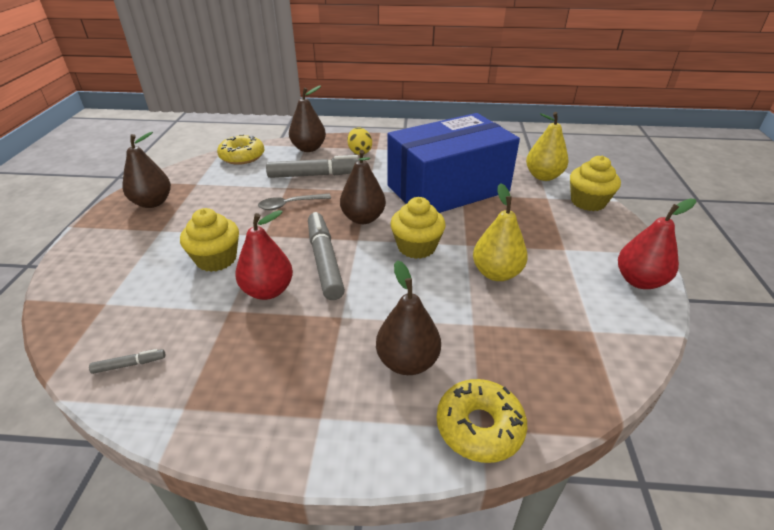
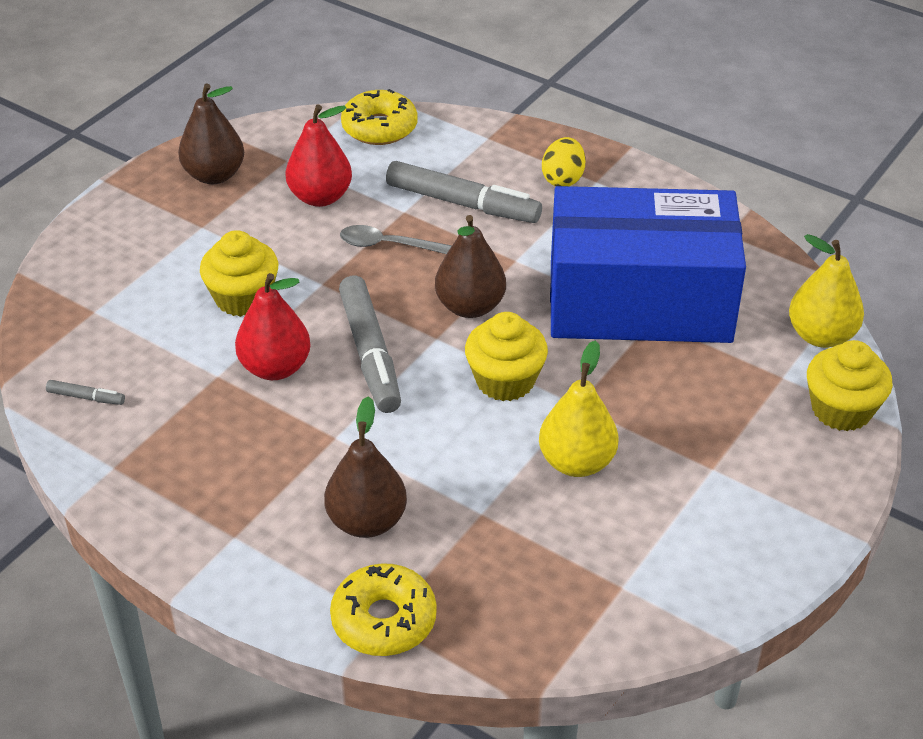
camera: 30 degrees right, 5 degrees up
brown pear [289,85,326,152] -> none
grey marker [308,212,345,300] -> grey marker turned 150 degrees clockwise [339,276,401,413]
red pear [618,199,696,289] -> red pear moved to [285,105,352,207]

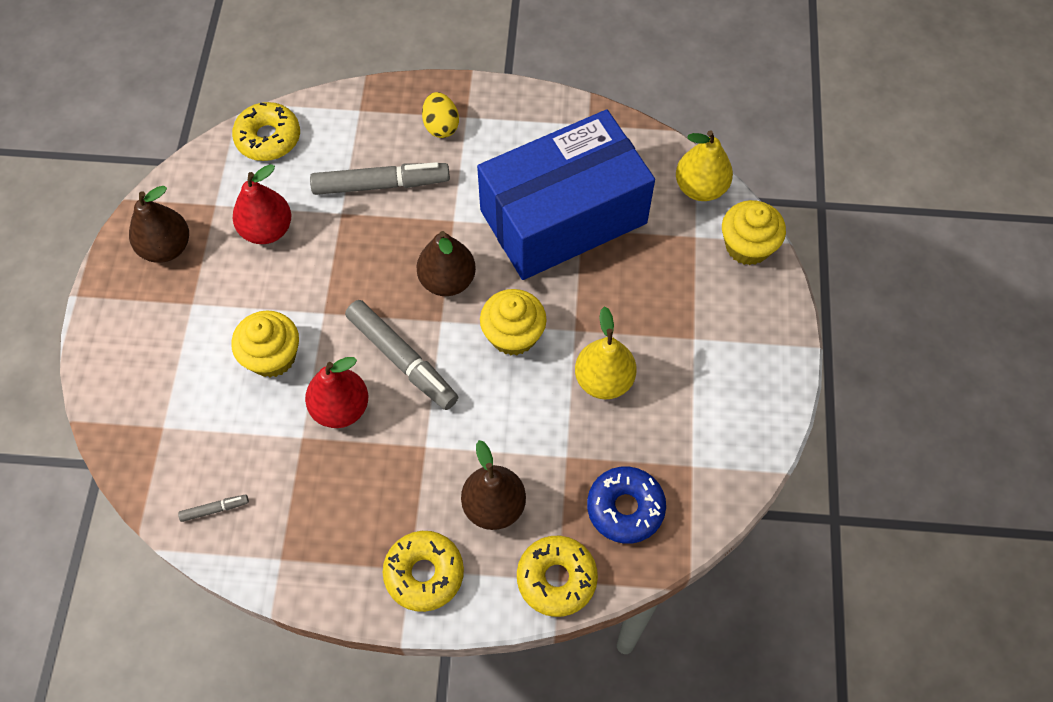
camera: 30 degrees left, 20 degrees up
grey spoon [340,225,452,254] -> none
none -> yellow donut [383,531,464,612]
none -> blue donut [587,467,666,544]

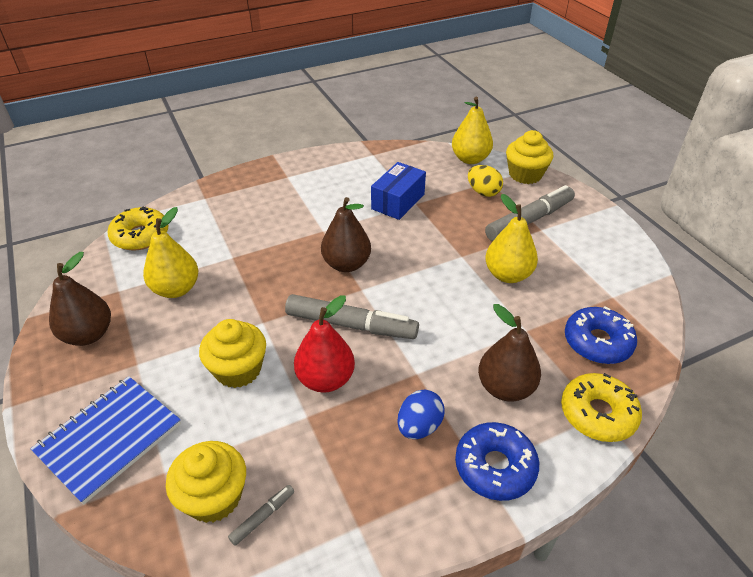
camera: 30 degrees left, 20 degrees down
red pear [233,164,291,244] -> yellow pear [143,207,198,298]
grey marker [310,162,450,195] -> grey marker moved to [485,185,575,241]
yellow donut [383,531,464,612] -> blue donut [455,422,539,501]
yellow egg [422,92,459,138] -> yellow egg moved to [468,165,503,197]
blue box [477,110,655,280] -> blue box [371,162,426,220], size x0.45
yellow cupcake [480,289,547,355] -> yellow cupcake moved to [166,441,246,523]
none -> blue notebook [31,376,181,504]
none -> blue egg [397,389,445,439]

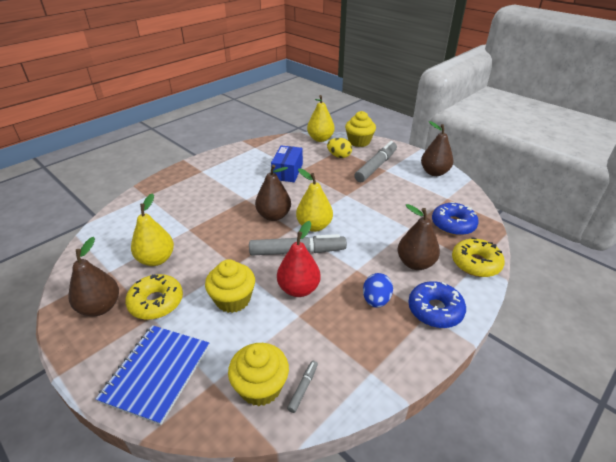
camera: 20 degrees left, 5 degrees down
yellow donut [107,207,168,250] -> yellow donut moved to [125,274,183,320]
yellow pear [485,194,538,283] -> yellow pear moved to [296,168,333,232]
none -> brown pear [421,121,453,176]

